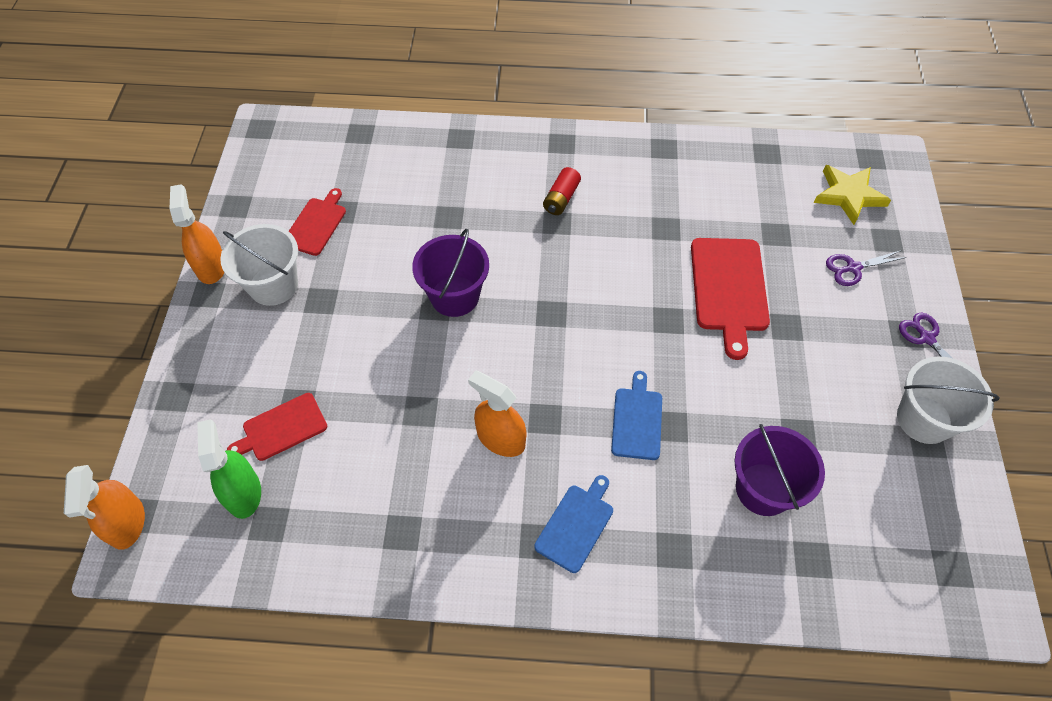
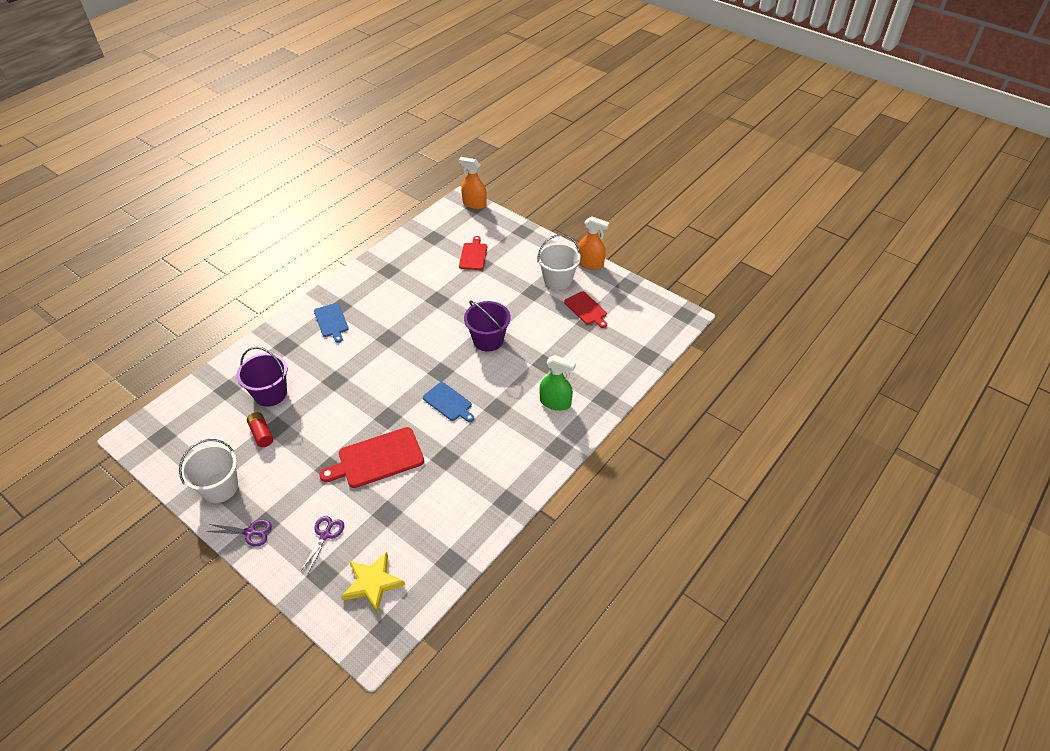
camera: 125 degrees right, 10 degrees down
green spray bottle [197,419,261,519] -> green spray bottle moved to [539,355,576,411]
orange spray bottle [468,371,526,457] -> none
red battery [543,167,581,215] -> red battery moved to [247,412,273,447]
blue cutting board [611,371,662,460] -> blue cutting board moved to [423,382,474,422]
red cutting board [691,238,770,360] -> red cutting board turned 60 degrees counterclockwise [319,427,424,488]

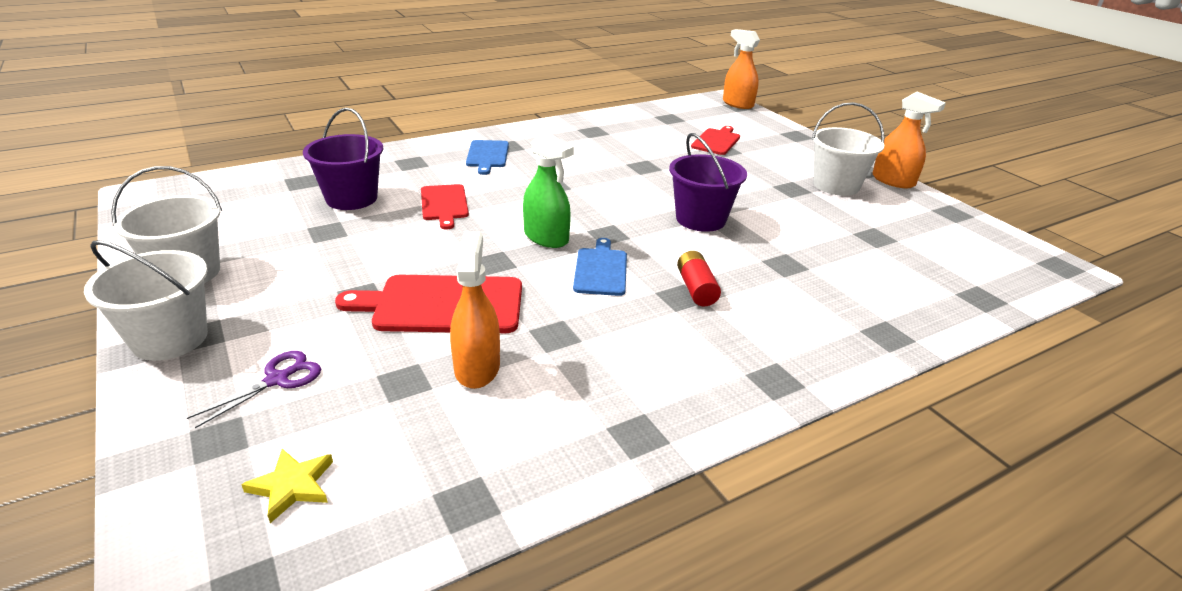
camera: 20 degrees right, 15 degrees down
purple scissors [207,520,272,546] -> white bucket [84,240,208,361]
red battery [247,412,273,447] -> red battery moved to [677,251,721,306]
yellow star [341,552,405,614] -> yellow star [241,449,333,523], size x0.62
blue cutting board [423,382,474,422] -> blue cutting board turned 150 degrees counterclockwise [573,238,627,296]
green spray bottle [539,355,576,411] -> green spray bottle moved to [523,132,574,248]
red cutting board [564,291,607,328] -> red cutting board moved to [421,184,469,229]
none -> orange spray bottle [450,232,500,389]

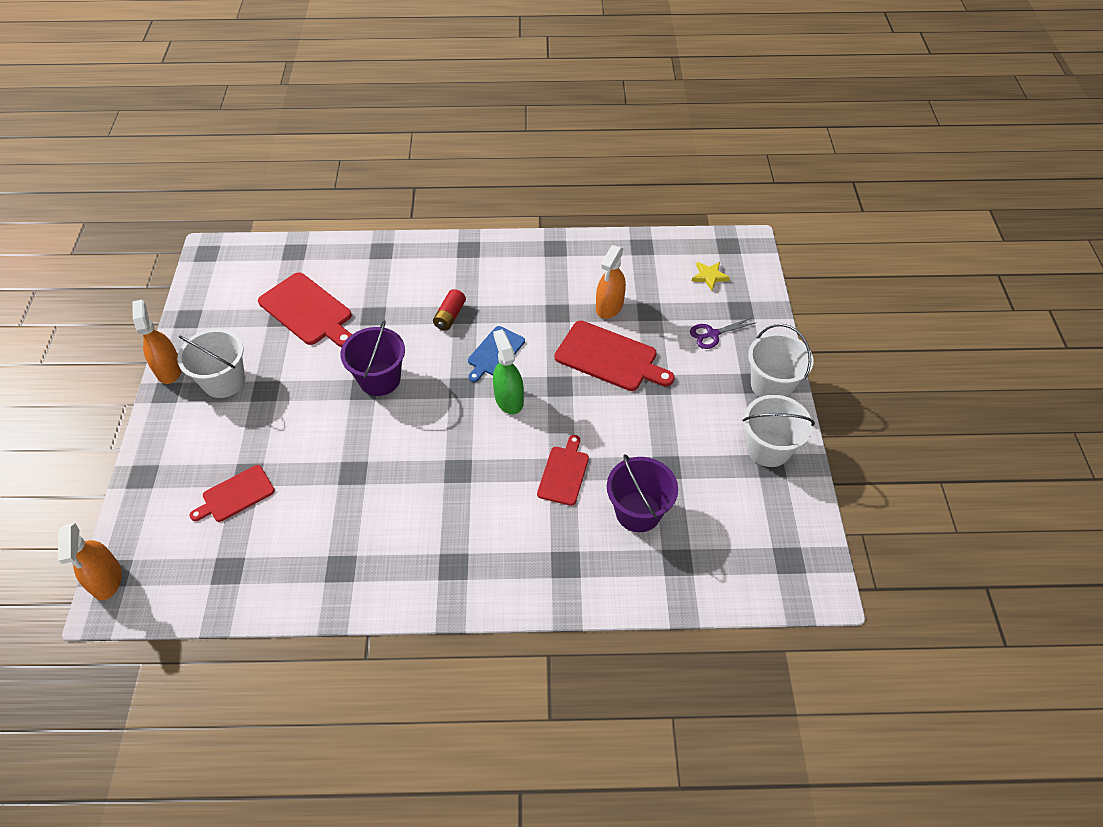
camera: 150 degrees left, 20 degrees up
blue cutting board [466,140,509,175] -> none
none -> red cutting board [258,272,352,347]

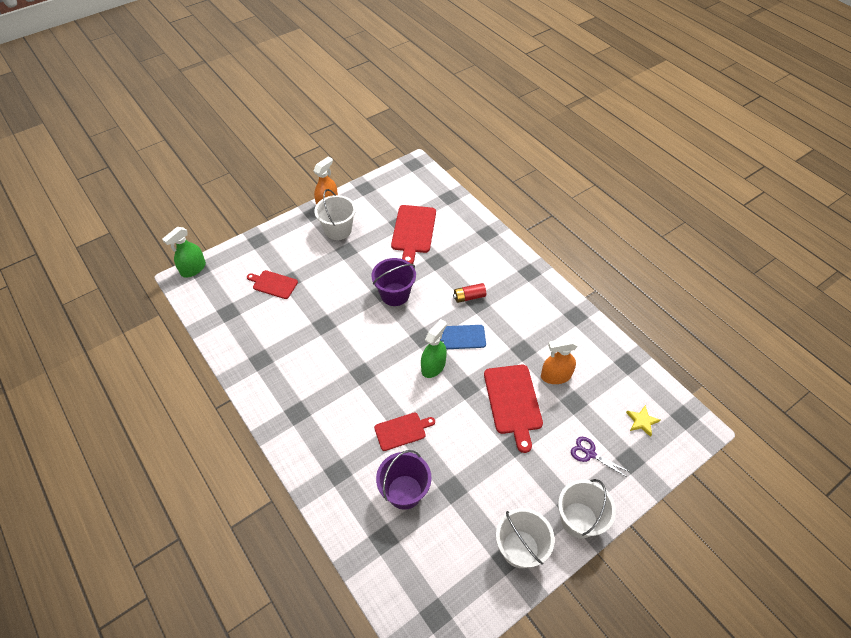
camera: 55 degrees right, 0 degrees up
orange spray bottle [58,523,122,600] -> green spray bottle [162,227,206,278]

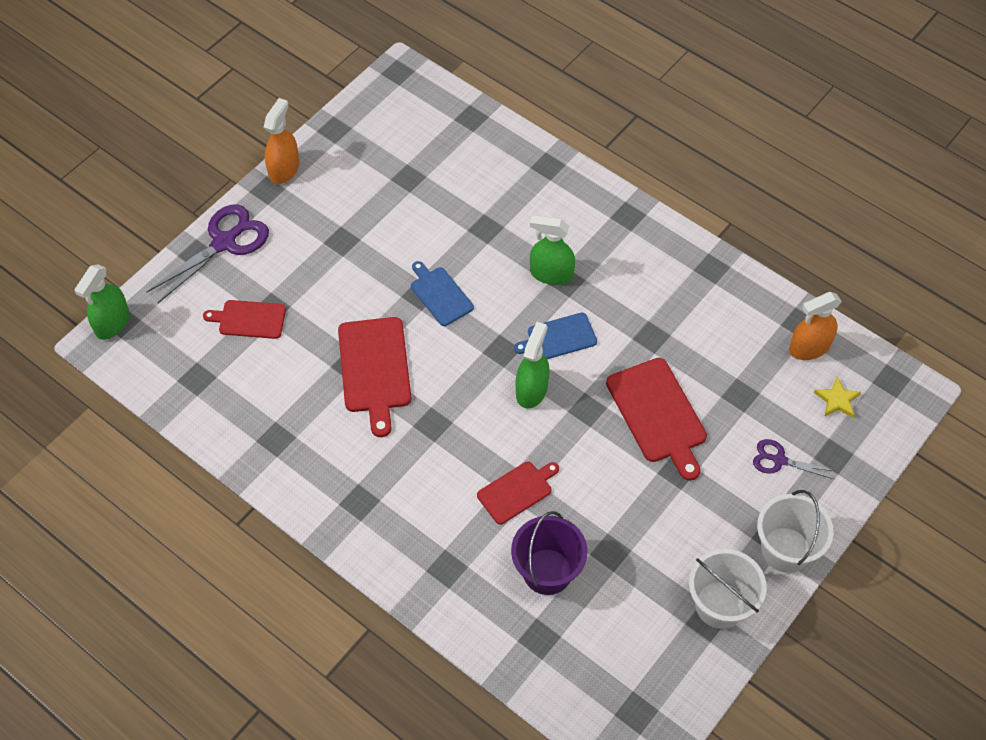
camera: 15 degrees left, 5 degrees up
white bucket [314,189,356,240] -> none
purple bucket [371,258,416,306] -> blue cutting board [411,261,474,326]
red cutting board [391,205,436,264] -> red cutting board moved to [338,317,411,437]
red battery [453,283,486,303] -> green spray bottle [530,215,575,285]
orange spray bottle [541,338,578,384] -> orange spray bottle moved to [789,292,842,360]
none -> purple scissors [146,204,269,303]

